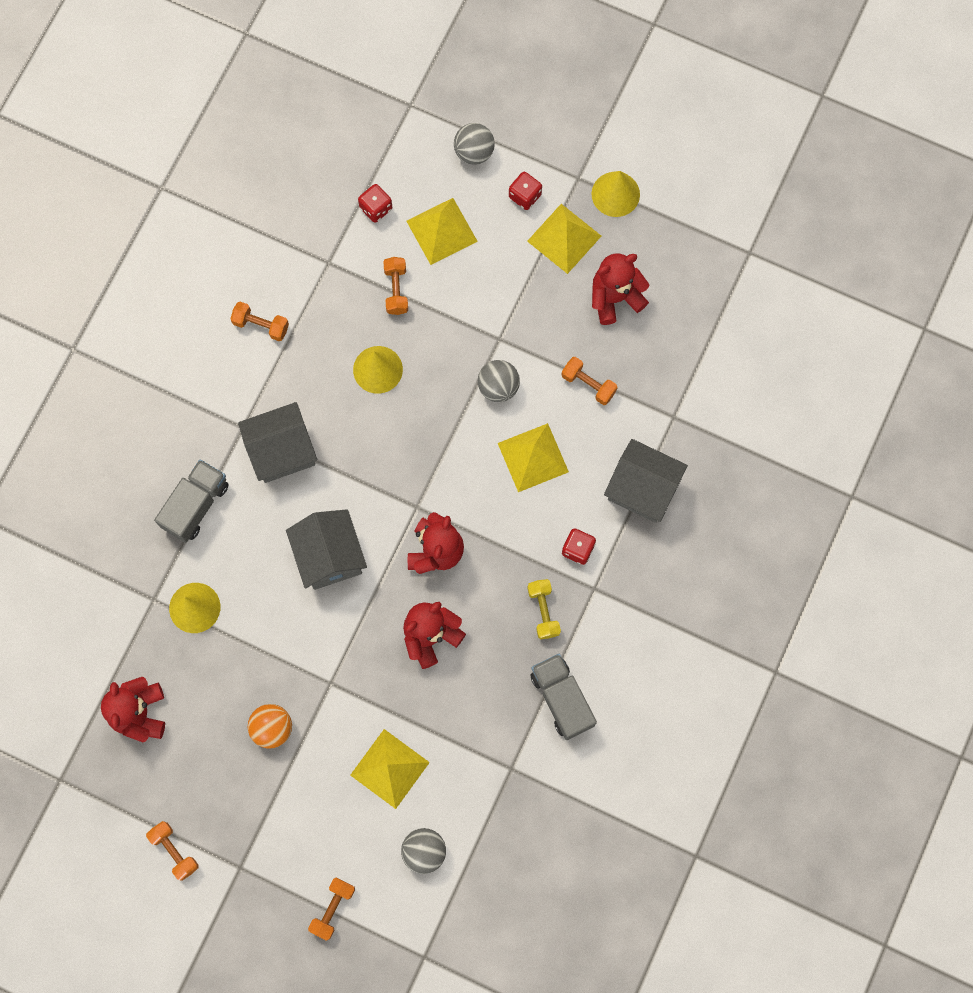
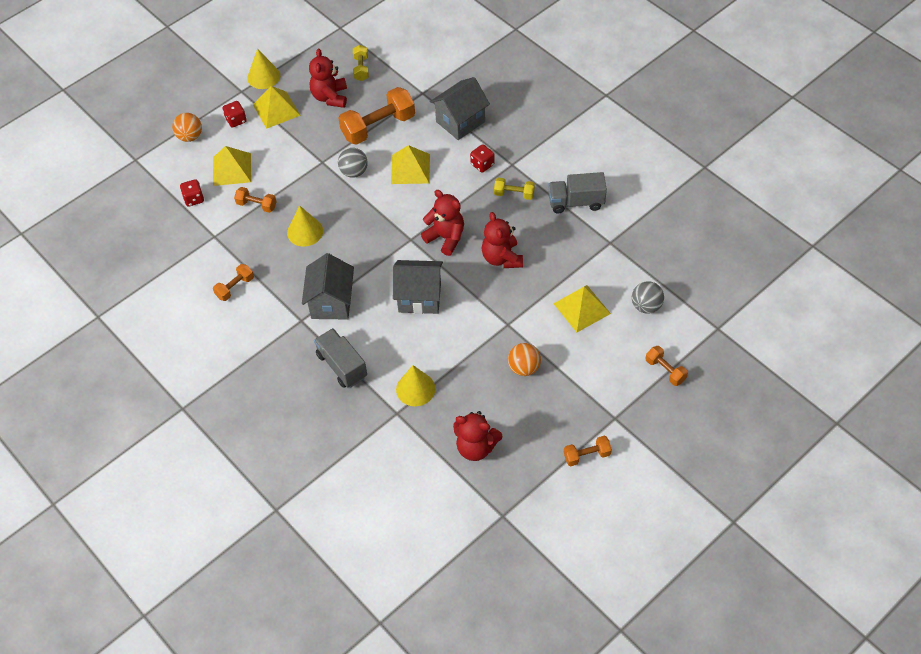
camera: 65 degrees left, 20 degrees down
grey ball [454,123,495,165] -> orange ball [172,113,202,142]
orange dumbbell [561,357,618,405] -> orange dumbbell [338,87,415,145], size x1.94
none -> yellow dumbbell [353,45,369,81]

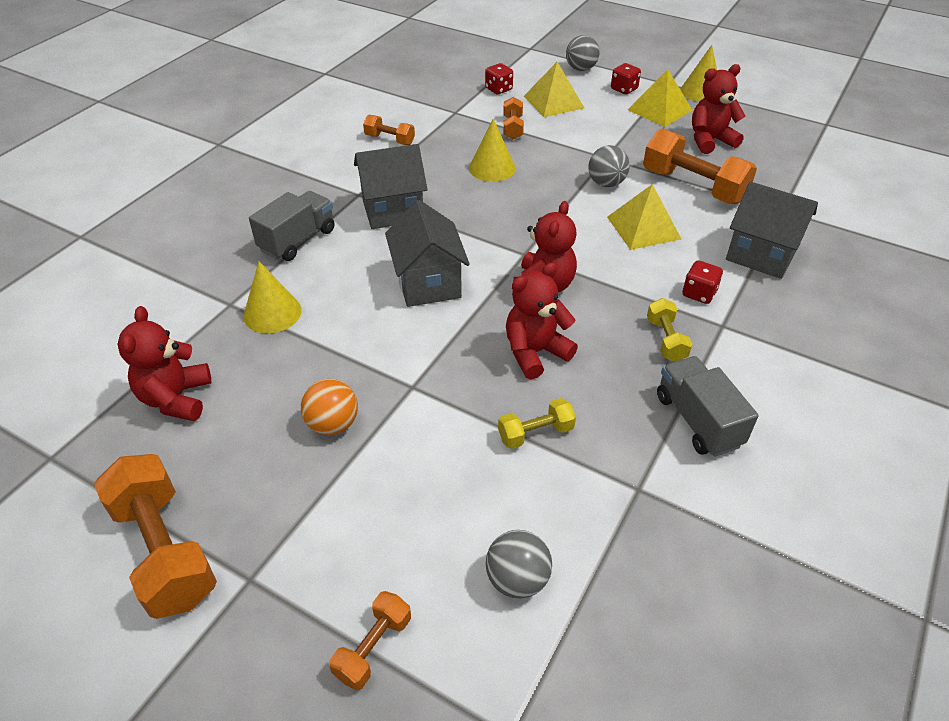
camera: 70 degrees right, 10 degrees down
orange ball [172,113,202,142] -> grey ball [566,35,600,71]
yellow dumbbell [353,45,369,81] -> yellow dumbbell moved to [498,398,576,449]
yellow pyramid [553,285,611,332] -> none
orange dumbbell [564,436,612,466] -> orange dumbbell [94,454,217,619], size x1.94

